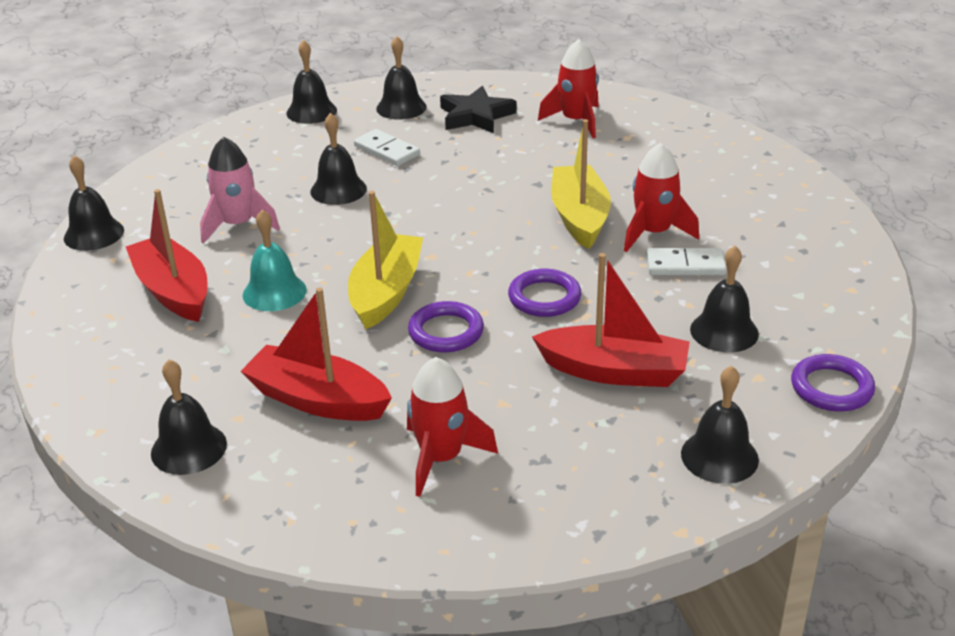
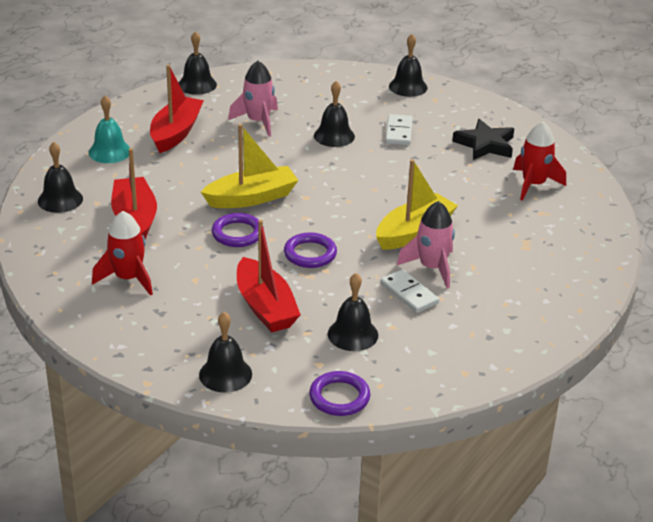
camera: 50 degrees right, 0 degrees up
turquoise bell [242,210,307,311] -> turquoise bell moved to [89,96,130,163]
black bell [376,36,427,120] -> none
red rocket [624,143,699,252] -> pink rocket [397,201,455,289]

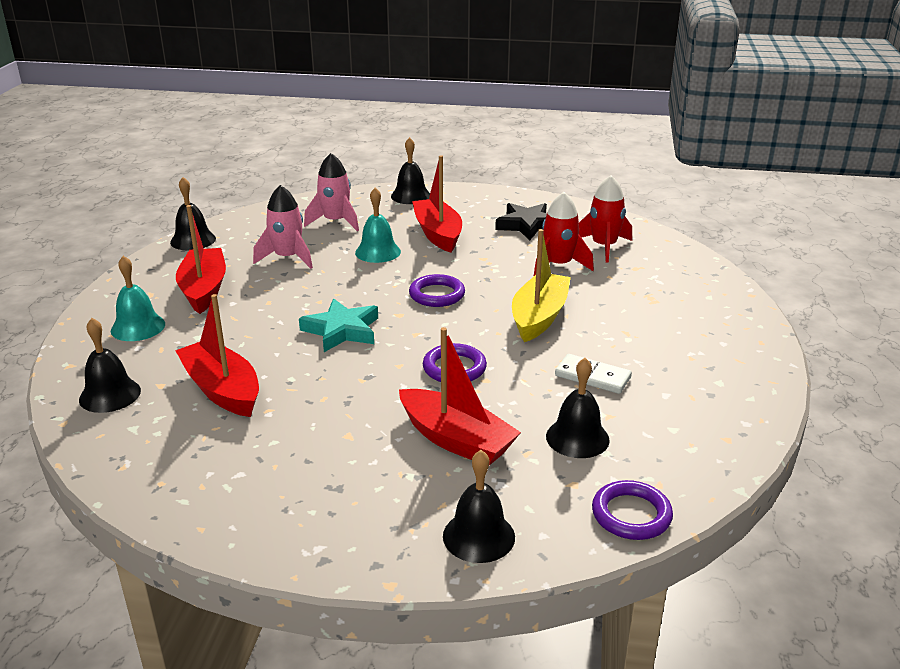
camera: 25 degrees left, 5 degrees down
red rocket [92,211,153,296] -> red rocket moved to [534,192,594,276]
yellow boat [201,124,299,208] -> turquoise star [299,299,378,352]
purple ring [212,213,264,247] -> purple ring moved to [409,274,465,307]
black bell [314,81,355,147] -> turquoise bell [355,188,401,263]
white domino [385,114,413,145] -> red boat [412,155,462,253]
pink rocket [397,201,455,289] -> pink rocket moved to [304,153,359,231]

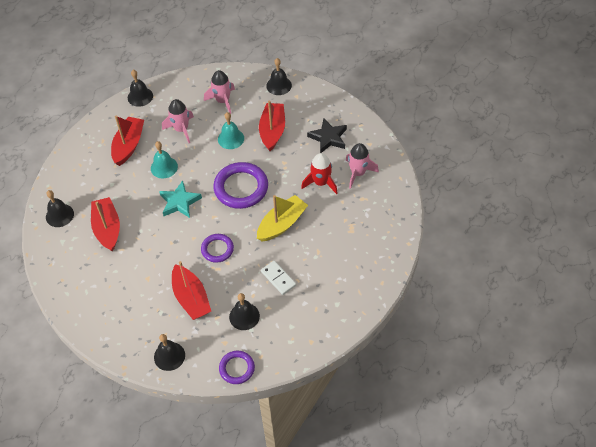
camera: 25 degrees right, 25 degrees up
turquoise bell [111,256,165,341] -> turquoise bell moved to [151,141,178,179]
purple ring [409,274,465,307] -> purple ring [213,162,268,209], size x1.75
red rocket [579,175,632,262] -> pink rocket [346,143,379,189]

